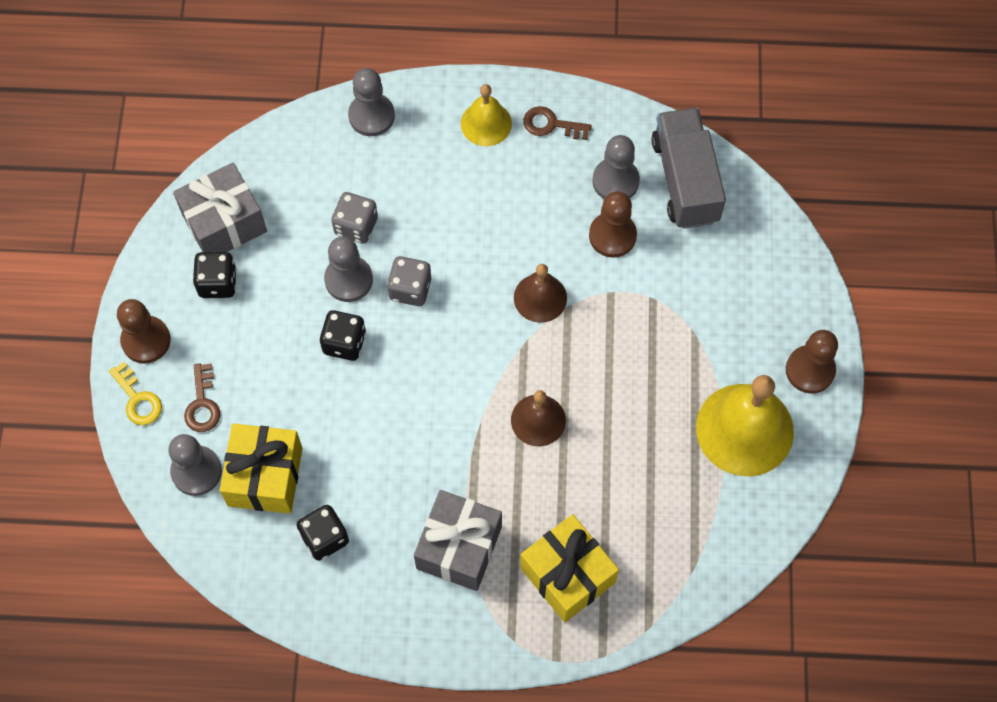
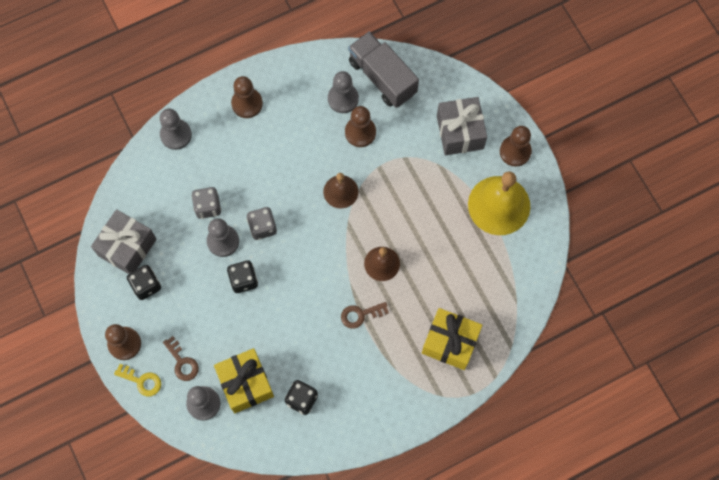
camera: 30 degrees left, 5 degrees up
grey gift [414,490,502,591] -> grey gift moved to [437,97,487,155]
yellow bell [461,84,512,146] -> brown pawn [231,76,263,118]
brown key [523,106,592,140] -> brown key moved to [341,302,389,329]

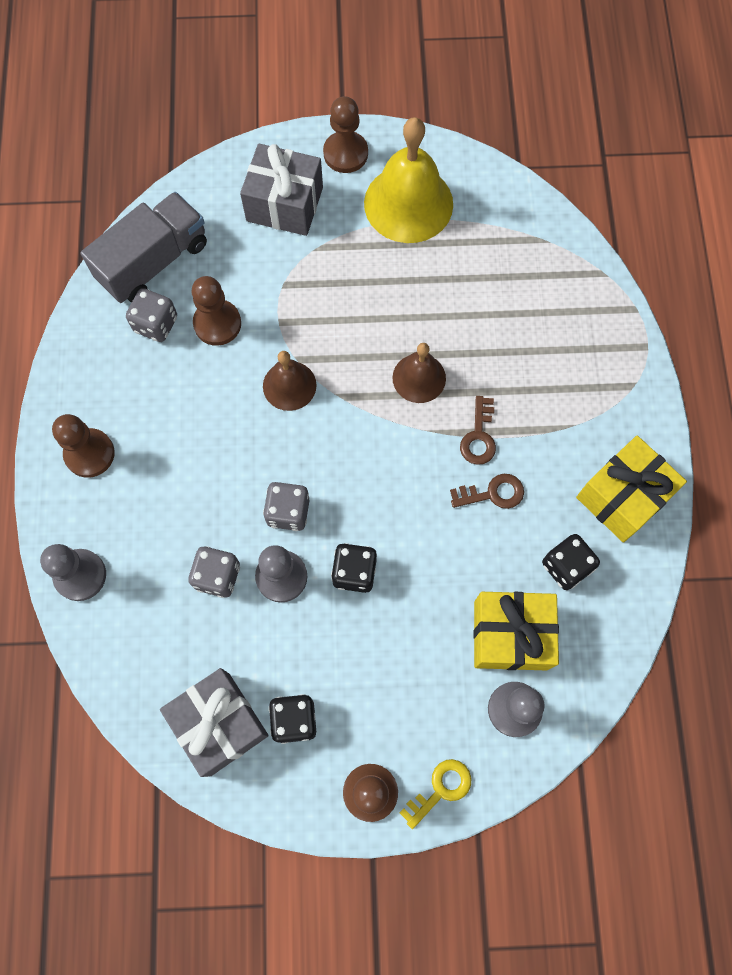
camera: 65 degrees left, 0 degrees up
brown key [163,336,199,381] -> brown key moved to [450,474,524,509]
grey pawn [328,71,359,113] -> grey dice [126,288,177,342]
grey truck [348,31,419,108] -> grey truck turned 150 degrees clockwise [80,192,207,303]
yellow gift [422,308,482,370] -> yellow gift moved to [576,436,687,542]

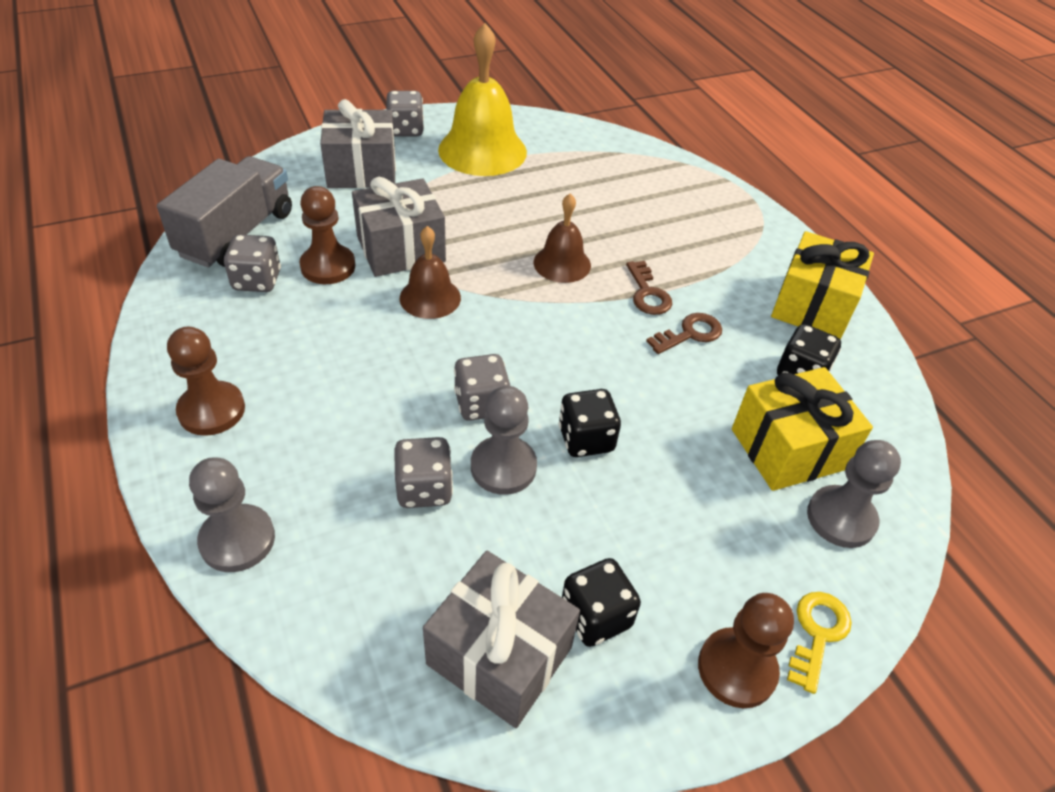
camera: 25 degrees left, 25 degrees down
brown pawn [323,96,368,173] -> grey dice [386,91,424,137]
none -> grey gift [352,177,446,277]

